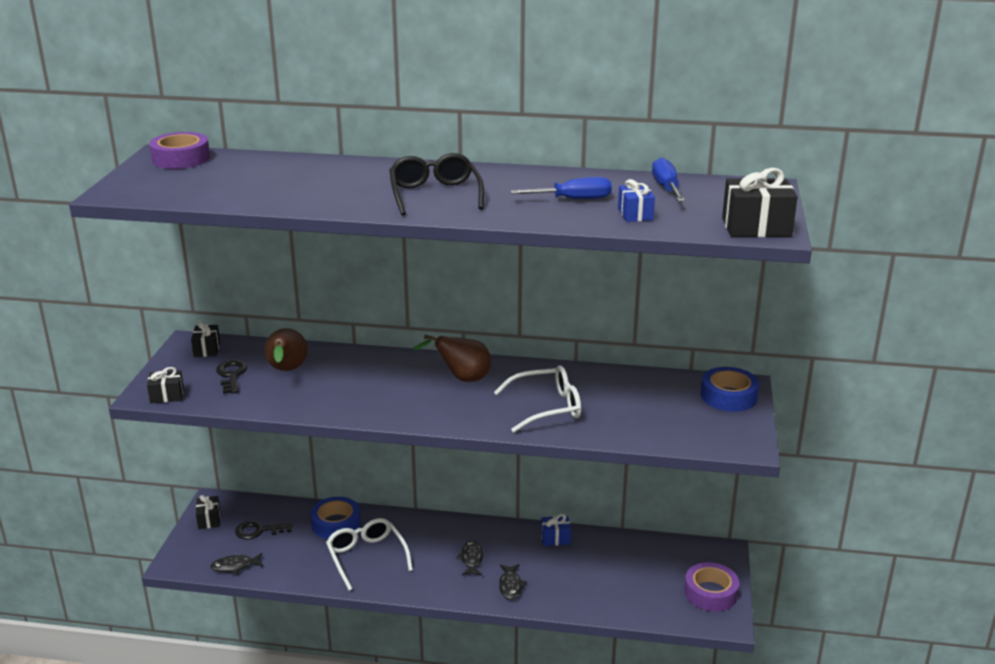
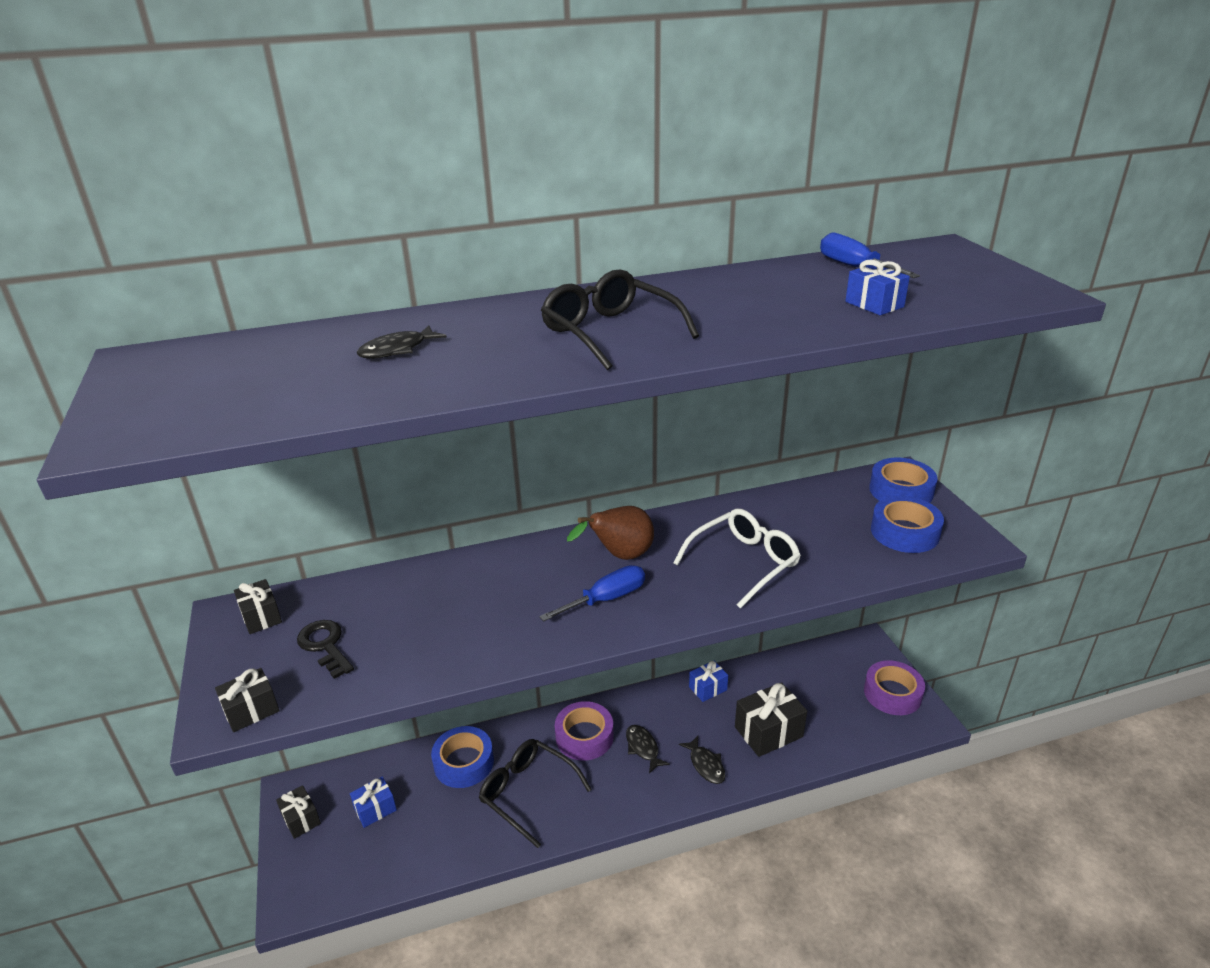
camera: 25 degrees left, 5 degrees up
purple tape [149,132,210,169] -> purple tape moved to [555,701,614,761]
black fish [210,553,263,574] -> black fish moved to [357,325,447,358]
black key [235,521,293,540] -> blue gift [350,777,397,828]
brown pear [264,328,308,371] -> none
white glasses [326,518,413,591] -> black glasses [479,739,592,848]
blue screwdriver [510,177,612,199] -> blue screwdriver moved to [539,565,645,622]
black gift [722,168,798,237] -> black gift moved to [735,682,807,757]
none -> blue tape [871,496,944,553]

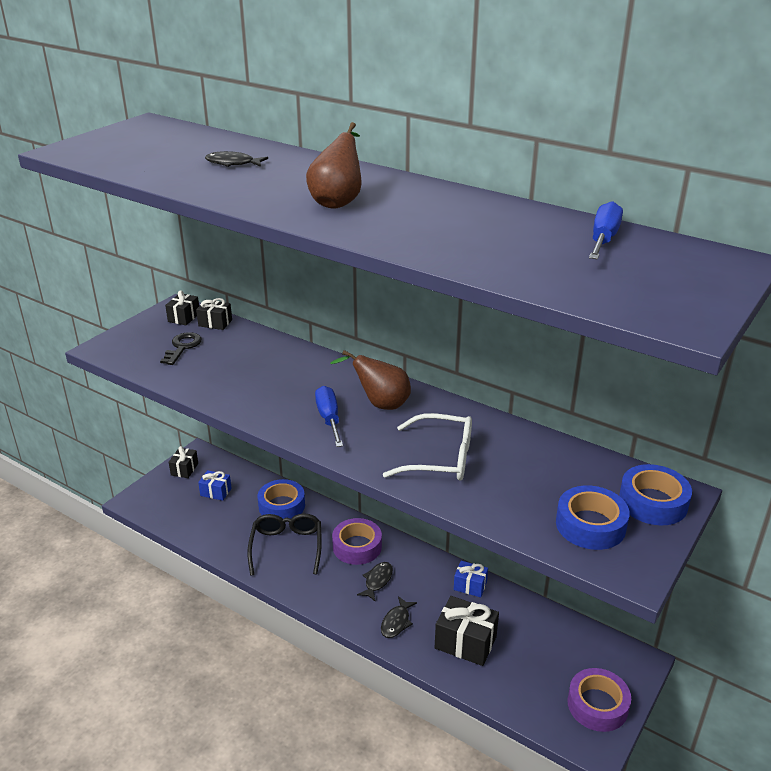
camera: 50 degrees right, 0 degrees up
black gift [215,668,280,732] -> black gift moved to [196,298,232,330]
blue screwdriver [539,565,645,622] -> blue screwdriver turned 120 degrees counterclockwise [315,386,343,447]
black glasses [541,270,699,370] -> brown pear [306,122,361,209]
blue gift [845,260,910,315] -> none

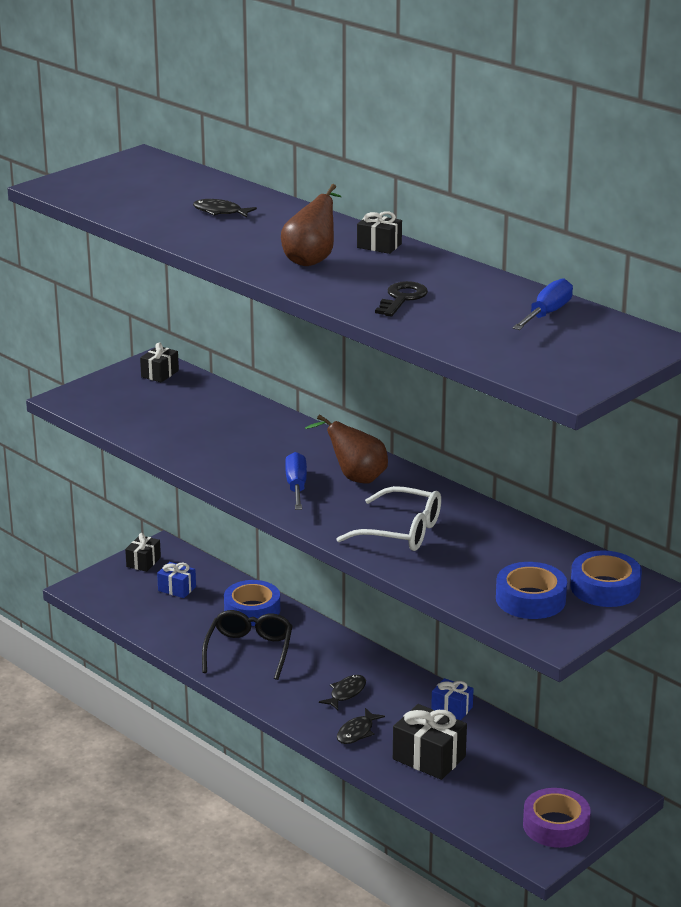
camera: 10 degrees right, 5 degrees down
black key [160,332,202,365] -> black key moved to [375,281,428,317]
black gift [196,298,232,330] -> black gift moved to [357,211,402,254]
purple tape [332,518,382,565] -> none

